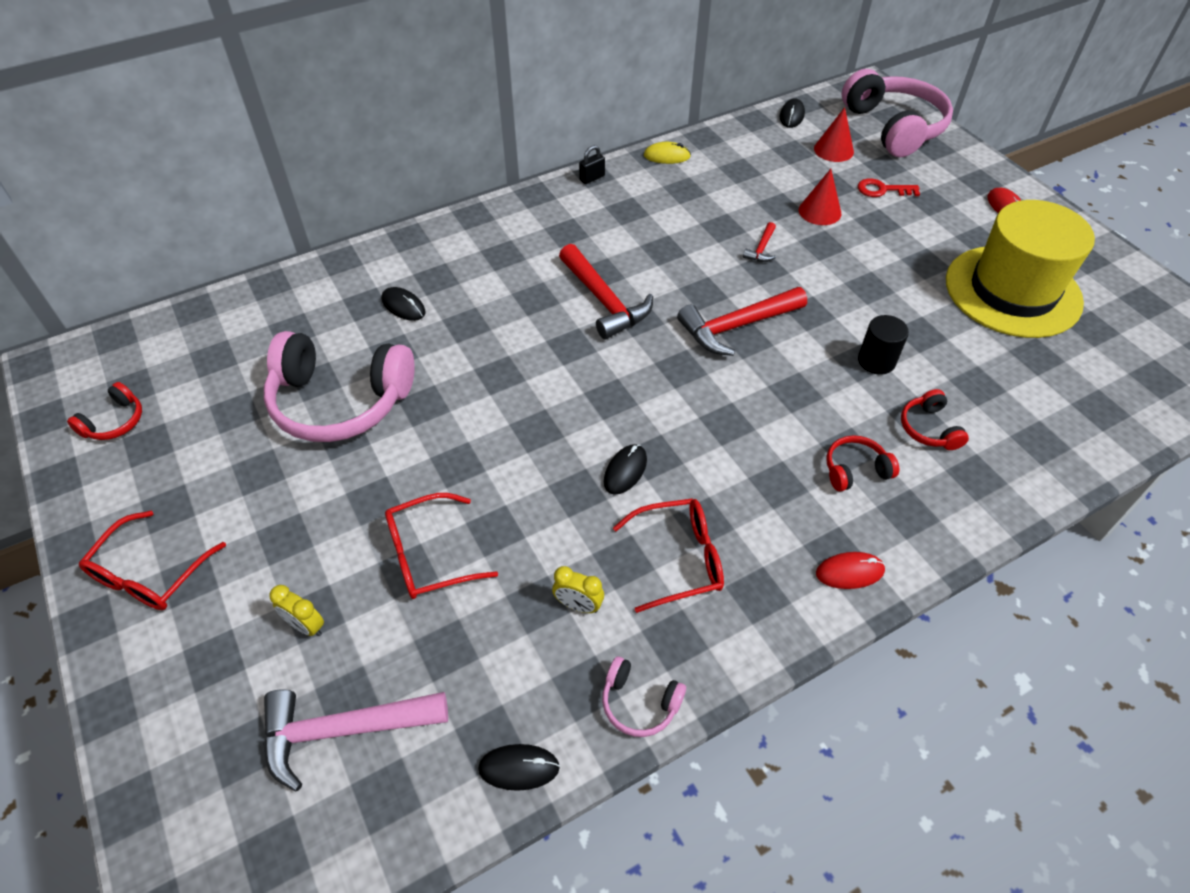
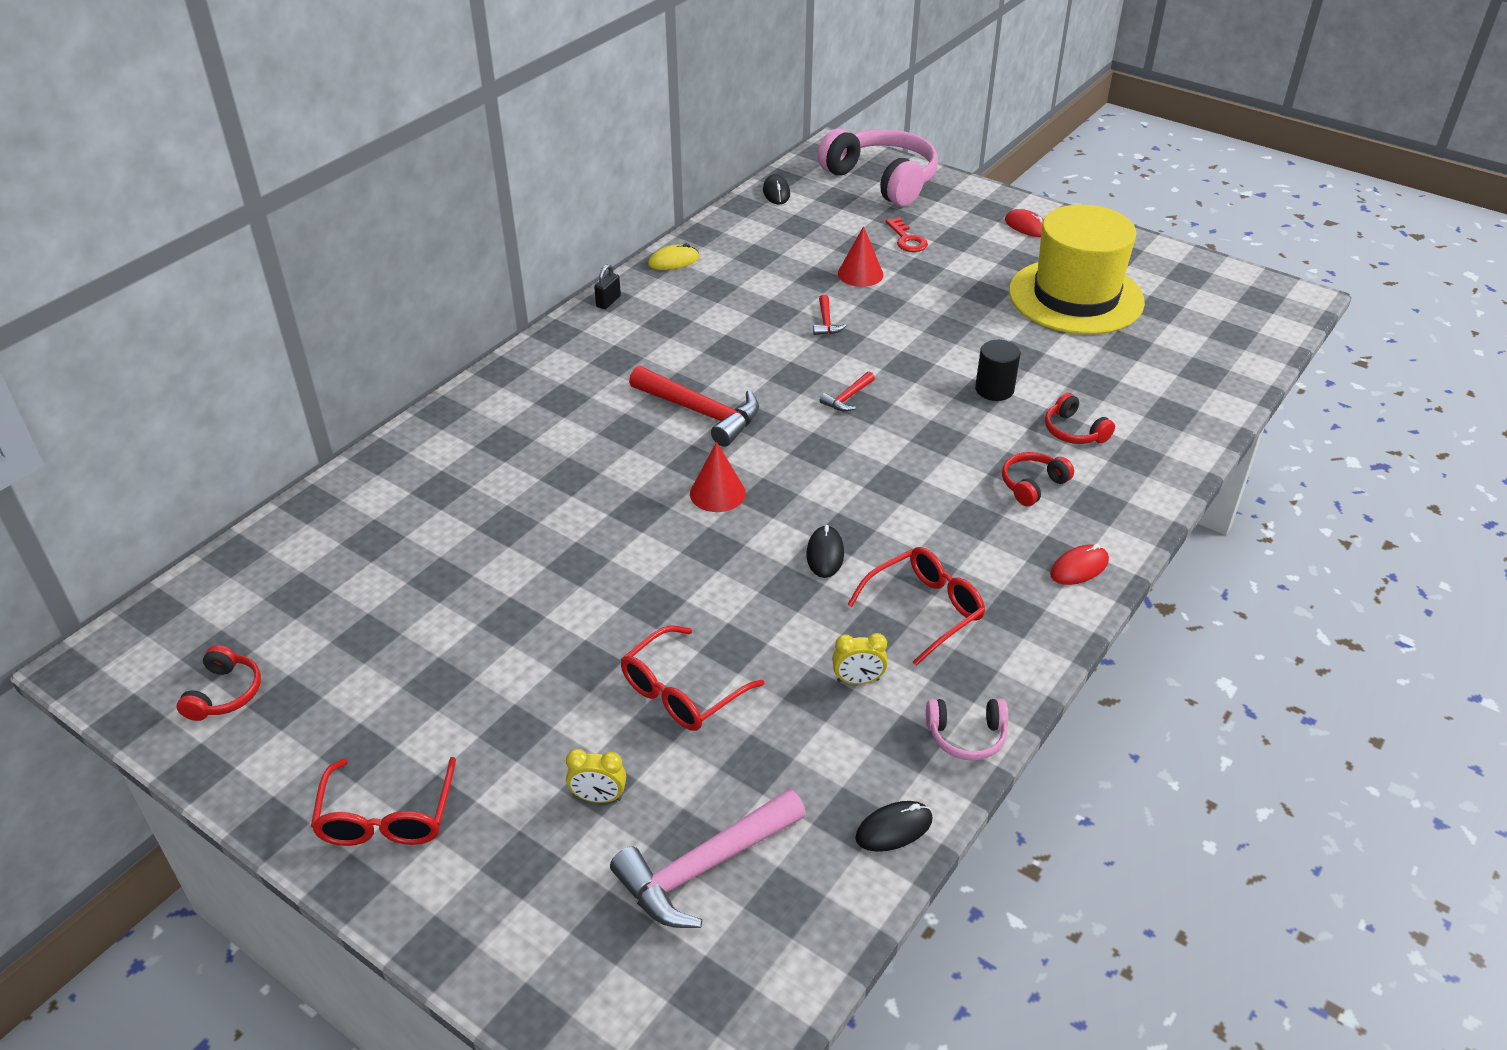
camera: 25 degrees left, 10 degrees down
pink headphones [264,331,415,442] -> none
black mouse [382,287,426,321] -> none
red hammer [677,287,807,356] -> red hammer [820,371,875,411], size x0.48
red cone [814,107,854,162] -> red cone moved to [690,442,746,512]
red key [858,178,920,197] -> red key turned 90 degrees counterclockwise [886,217,928,252]

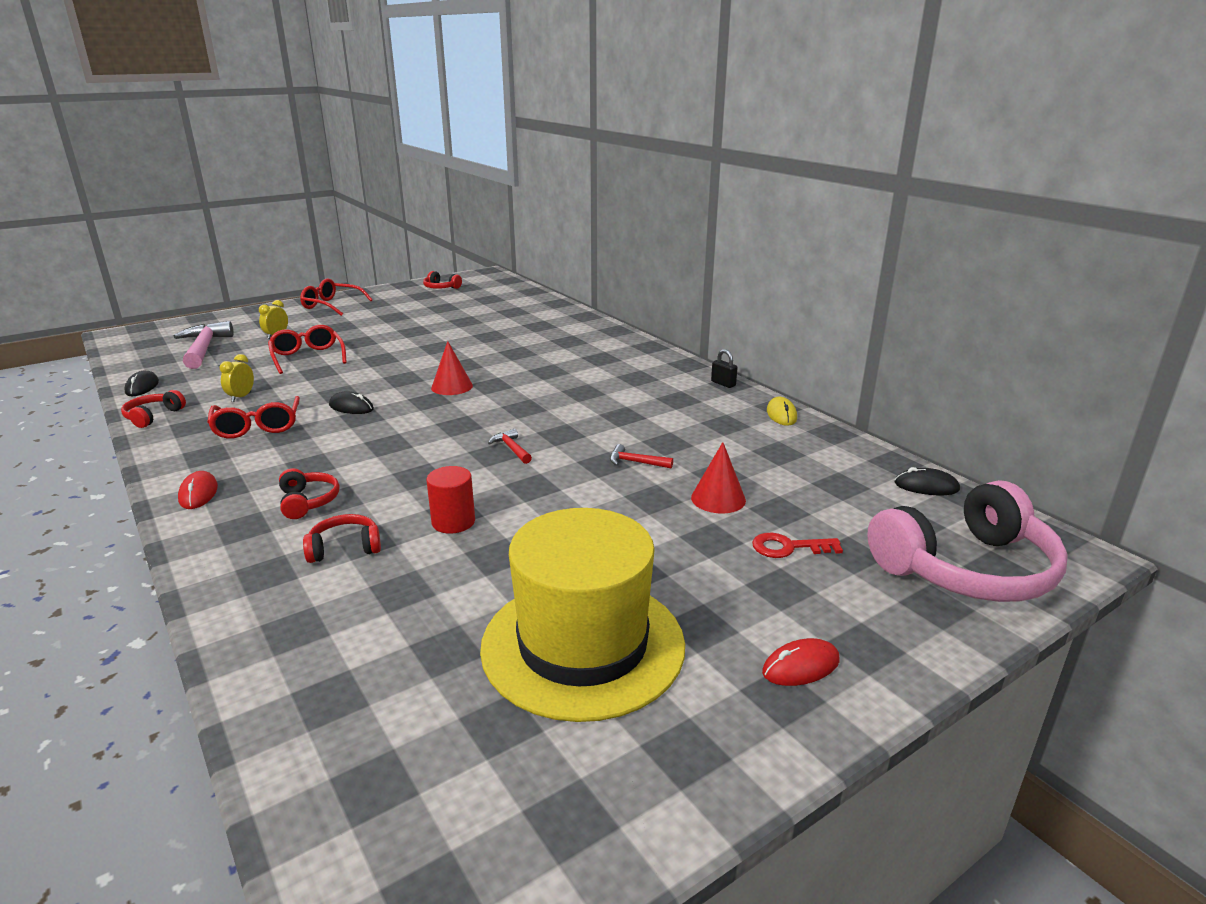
camera: 110 degrees right, 15 degrees down
red hammer [629,366,759,447] -> none
pink headphones [926,699,1008,761] -> red headphones [121,390,186,428]
black cylinder [975,340,1020,401] -> red cylinder [426,466,475,534]

